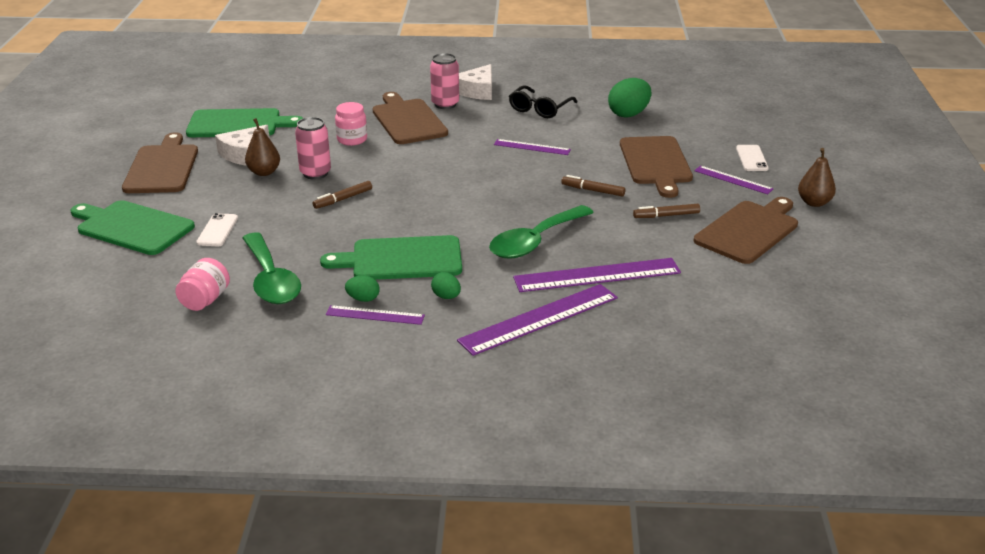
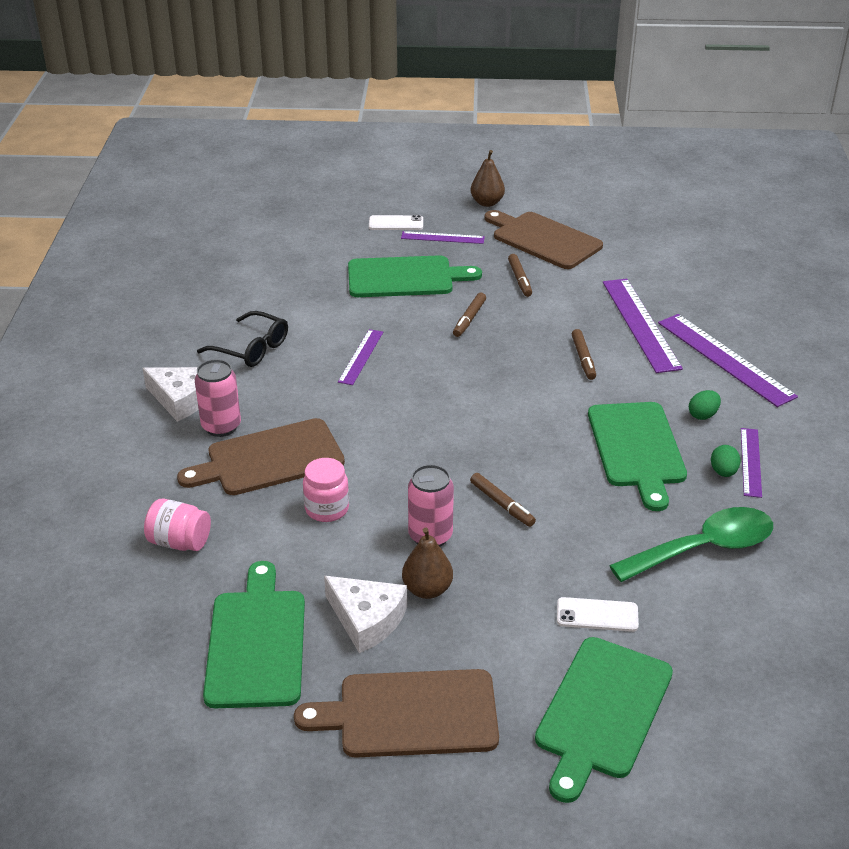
camera: 90 degrees left, 5 degrees up
pink jar [175,258,230,311] -> pink jar moved to [144,499,211,551]
green spoon [489,205,594,259] -> brown marker [572,329,596,380]
green egg [608,78,651,118] -> none
brown cutting board [620,136,693,198] -> green cutting board [348,255,482,297]
purple ruler [694,166,774,194] -> purple ruler turned 60 degrees clockwise [401,231,485,244]

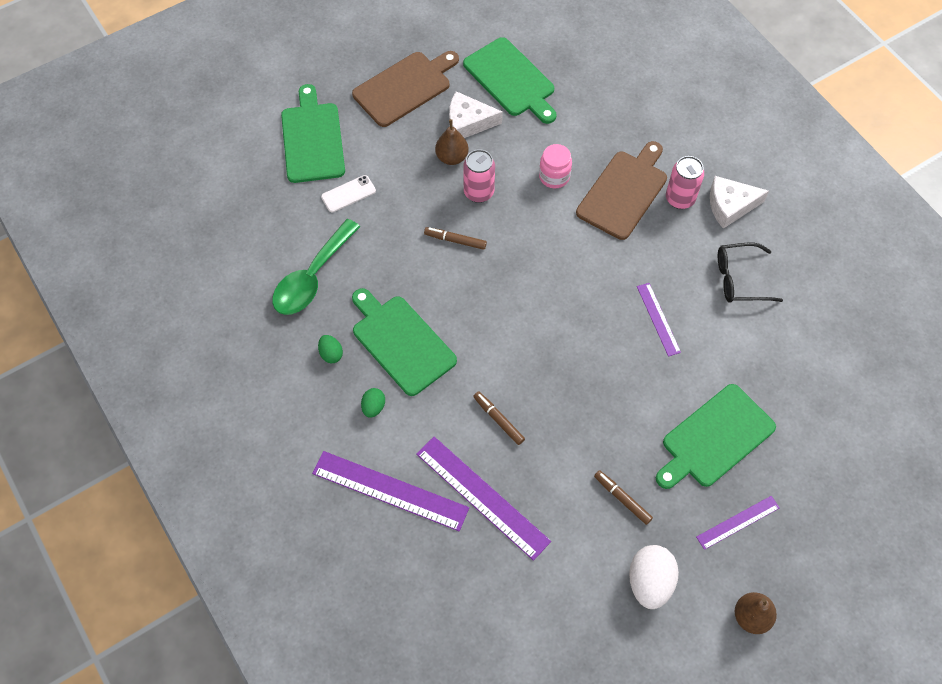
camera: 145 degrees right, 25 degrees up
pink jar [144,499,211,551] -> none
white phone [369,215,423,230] -> none
brown marker [453,293,486,337] -> none
brown cutting board [484,210,603,269] -> white egg [629,545,679,609]
purple ruler [741,428,762,498] -> none

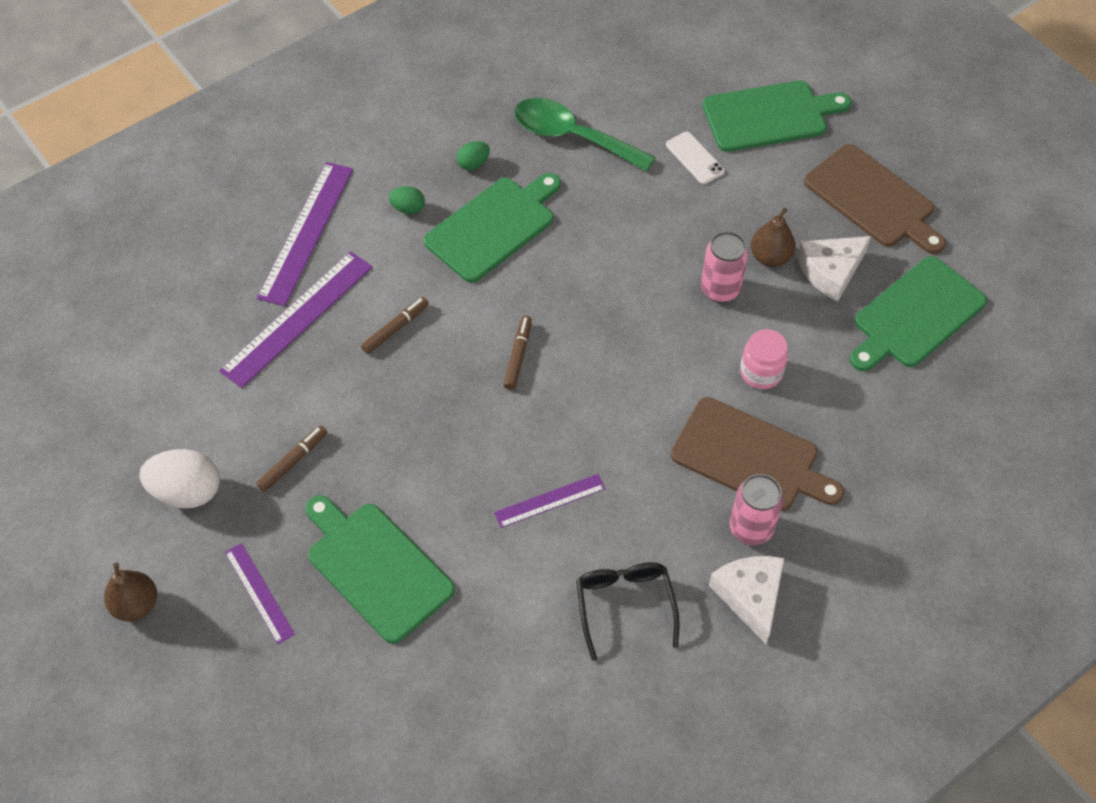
camera: 85 degrees right, 5 degrees down
brown marker [424,227,487,250] -> brown marker moved to [504,315,532,390]
white cheese [449,91,503,138] -> white cheese turned 120 degrees counterclockwise [797,236,871,302]

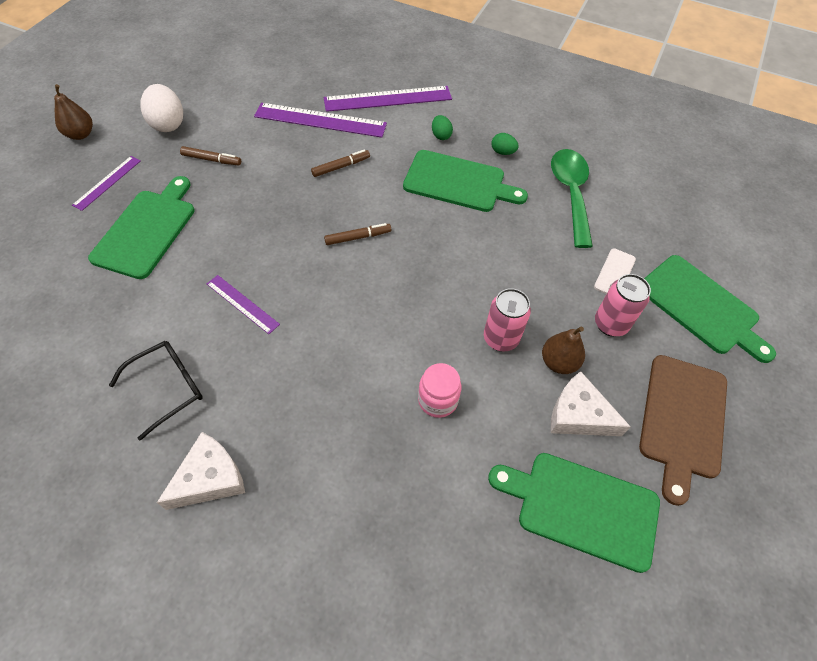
camera: 60 degrees right, 0 degrees up
brown marker [361,297,429,354] -> brown marker turned 45 degrees counterclockwise [311,149,370,177]
brown cutting board [671,397,844,511] -> none
pink can [730,474,783,545] -> pink can moved to [595,274,651,337]

